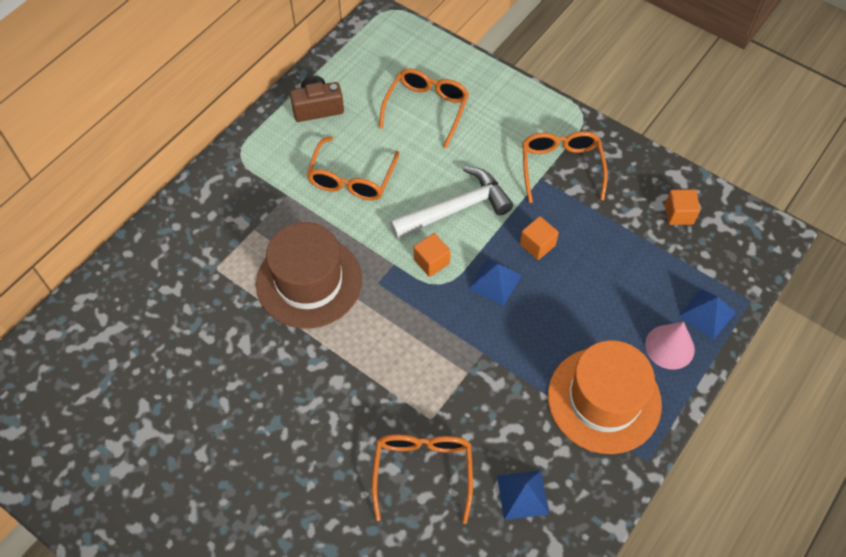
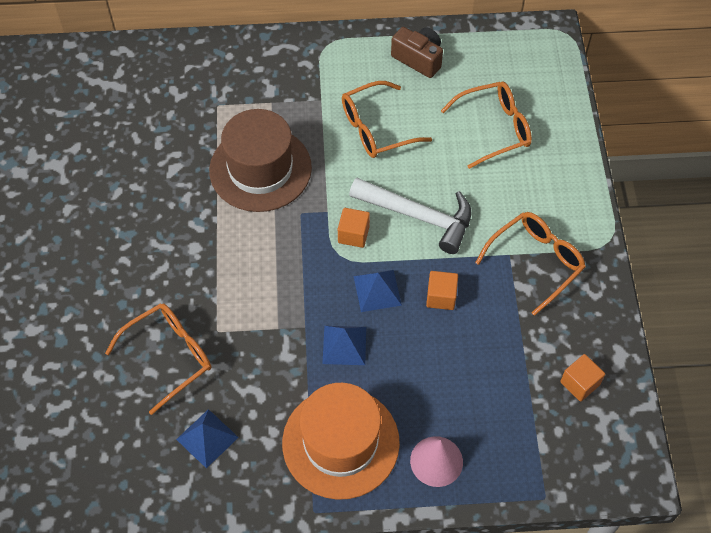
camera: 50 degrees right, 0 degrees up
blue pyramid [679,289,736,340] -> blue pyramid moved to [322,326,366,365]

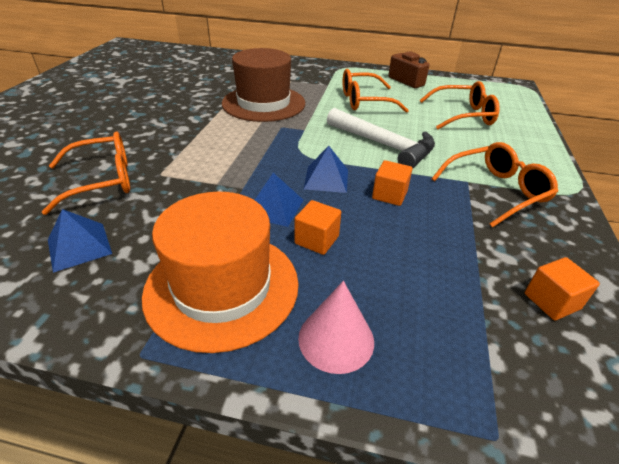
camera: 15 degrees right, 20 degrees down
orange cube [338,208,370,248] -> orange cube moved to [294,200,341,255]

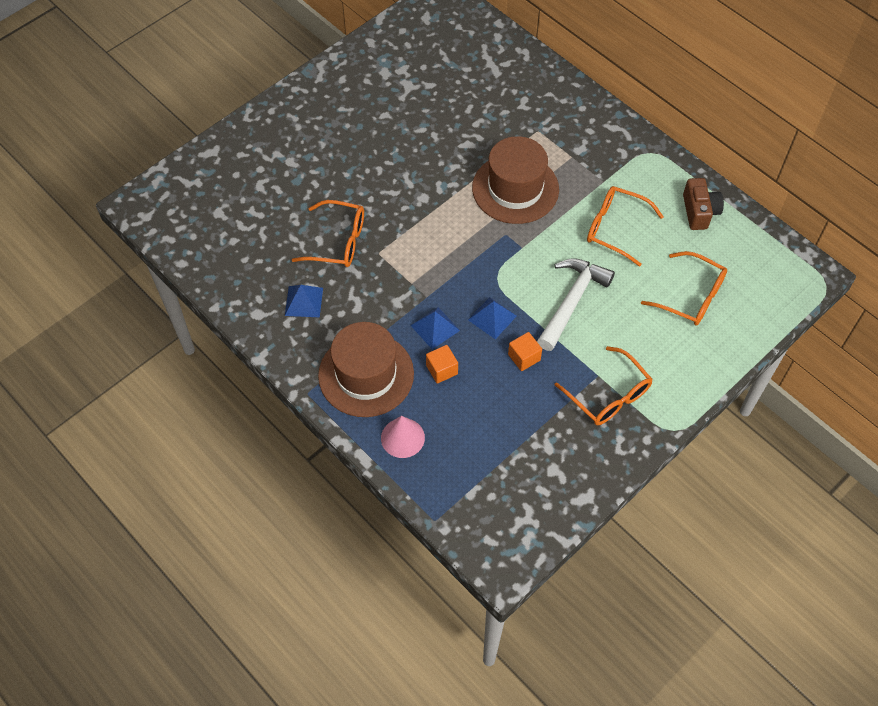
camera: 35 degrees right, 20 degrees up
orange hat [142,192,299,353] -> brown hat [318,322,414,417]
white hammer [327,108,435,168] -> white hammer turned 135 degrees counterclockwise [537,258,615,351]
orange glasses [432,142,558,227] -> orange glasses turned 45 degrees clockwise [555,346,653,425]
orange cube [525,257,600,321] -> none

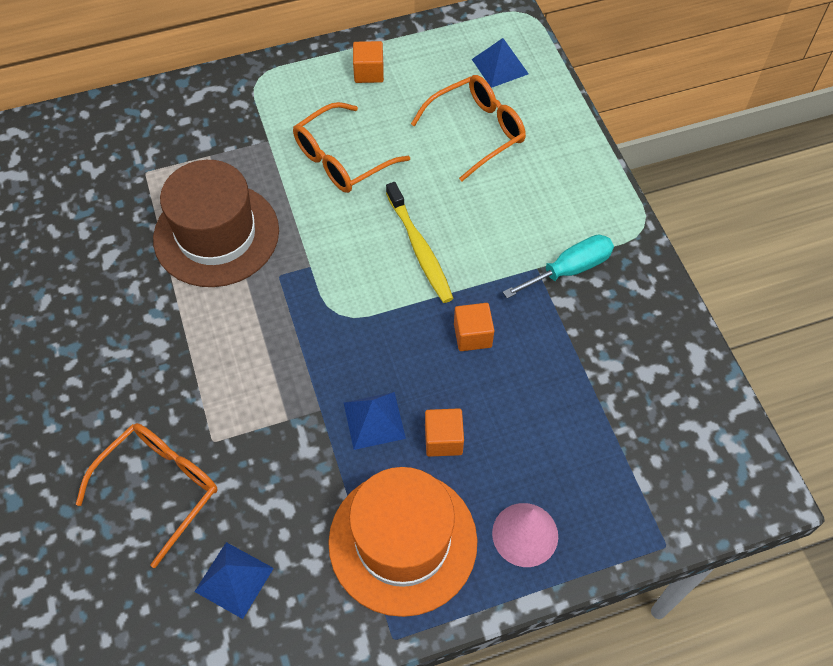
camera: 65 degrees left, 0 degrees up
brown hat [318,322,414,417] -> orange hat [328,467,477,617]
blue pyramid [468,297,517,339] -> blue pyramid moved to [472,38,529,88]
white hammer [537,258,615,351] -> yellow toothbrush [386,182,454,303]
orange glasses [555,346,653,425] -> turquoise screwdriver [503,235,614,299]
brown camera [683,178,724,230] -> orange cube [353,41,384,83]

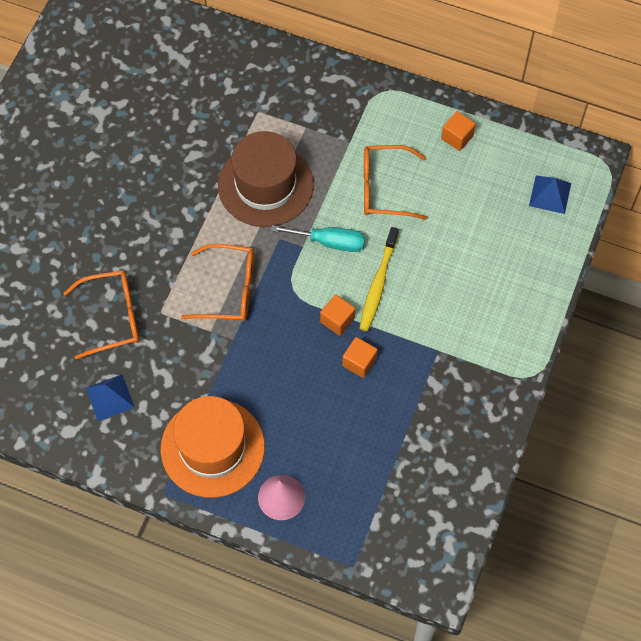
camera: 40 degrees right, 5 degrees up
blue pyramid [344,392,406,450] -> none
orange glasses [411,75,526,181] -> orange glasses moved to [181,244,255,321]
orange cube [425,408,464,457] -> orange cube moved to [320,294,355,336]
turquoise screwdriver [503,235,614,299] -> turquoise screwdriver moved to [271,225,365,252]

